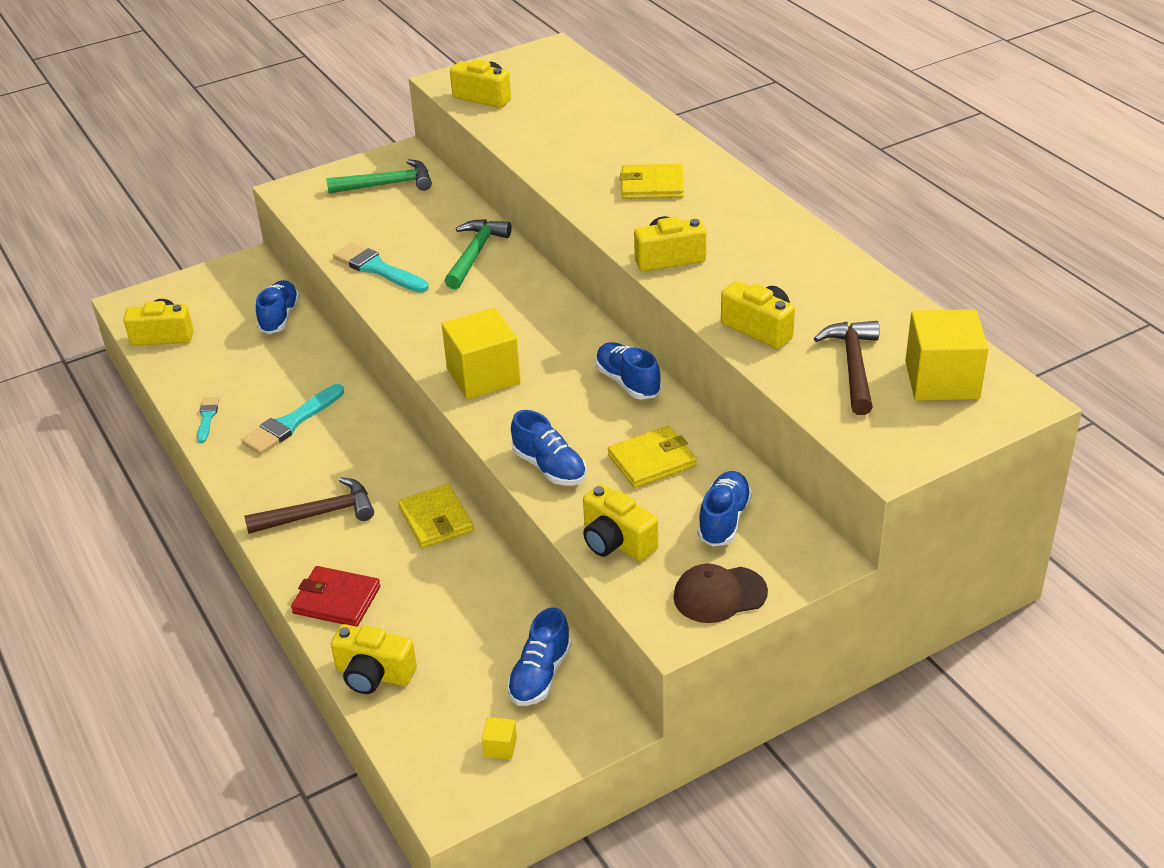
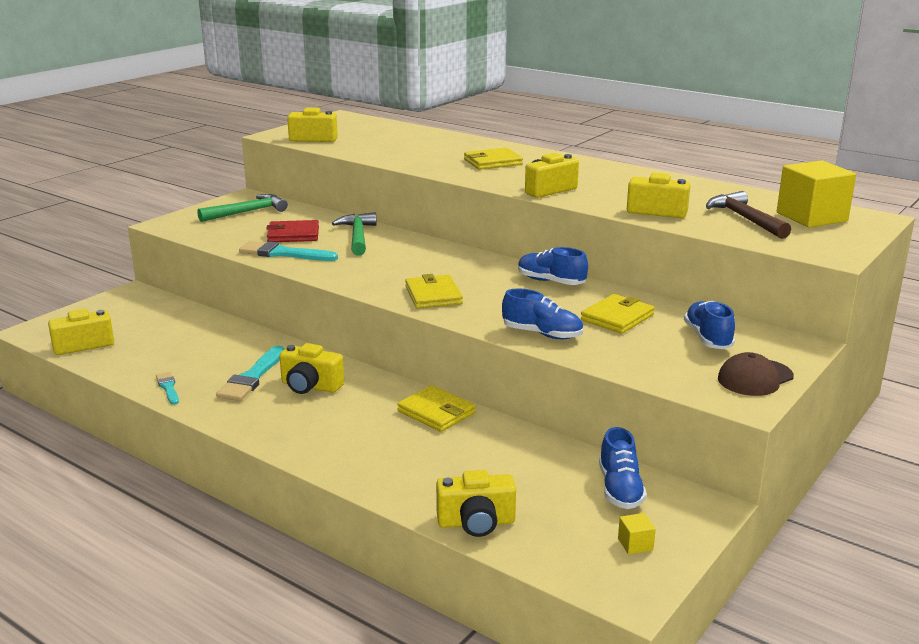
camera: 25 degrees left, 15 degrees down
brown hammer [244,477,374,534] -> none
blue shoe [256,280,300,334] -> none
red wallet [291,566,381,627] -> red wallet moved to [266,220,319,242]
yellow cube [442,308,521,400] -> yellow wallet [405,274,463,308]
yellow camera [583,484,658,561] -> yellow camera moved to [279,343,344,394]

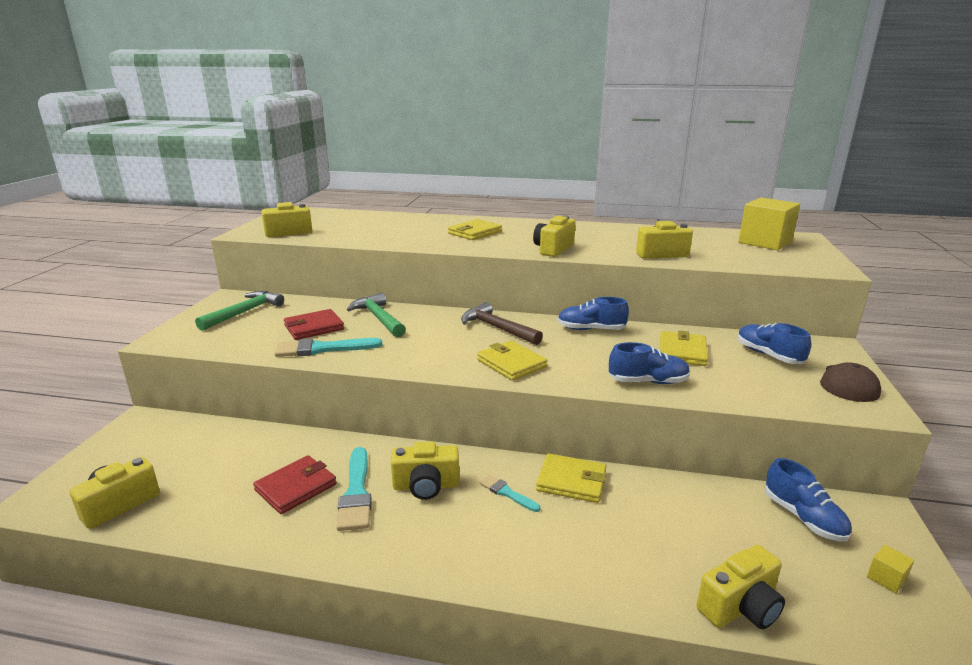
camera: 25 degrees left, 0 degrees up
turquoise brush [156,372,179,405] -> turquoise brush moved to [480,475,540,512]
brown hammer [706,191,791,239] -> brown hammer moved to [461,302,543,345]
none -> red wallet [253,455,337,514]

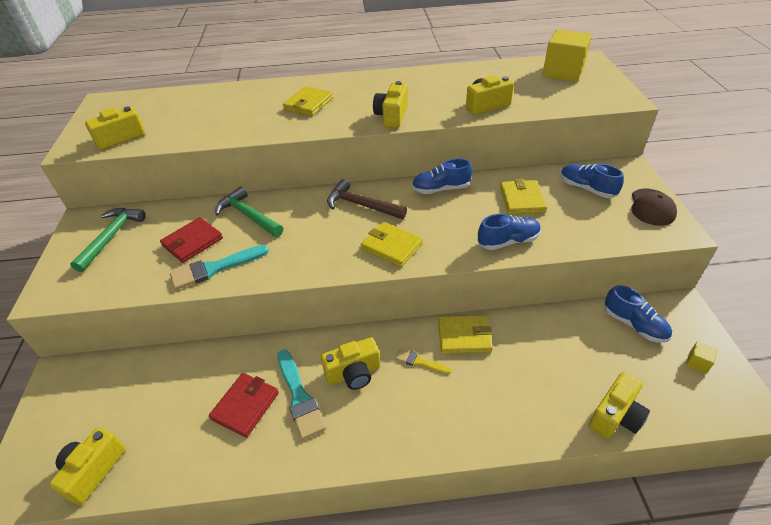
camera: 15 degrees left, 20 degrees up
turquoise brush [480,475,540,512] -> yellow brush [395,349,451,374]

